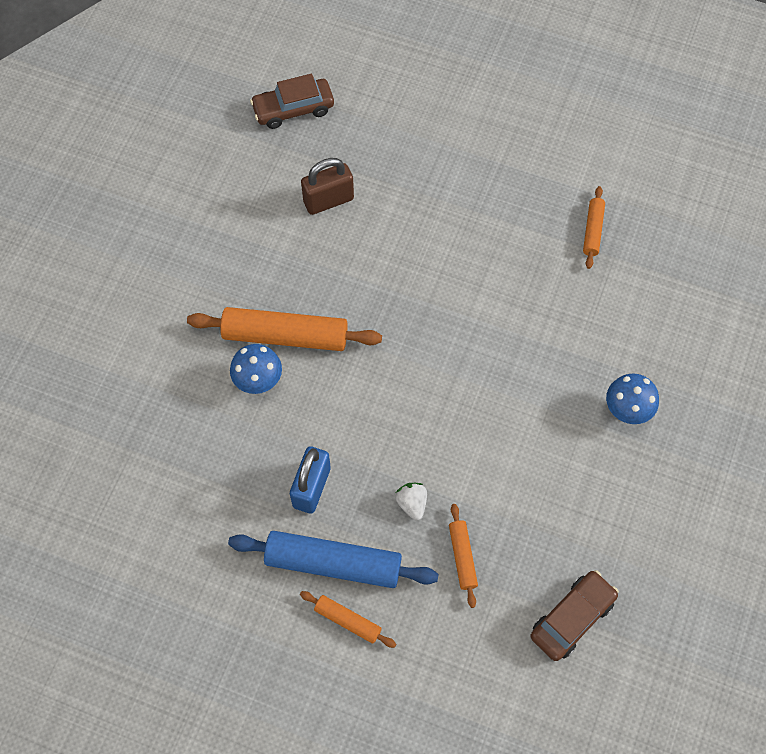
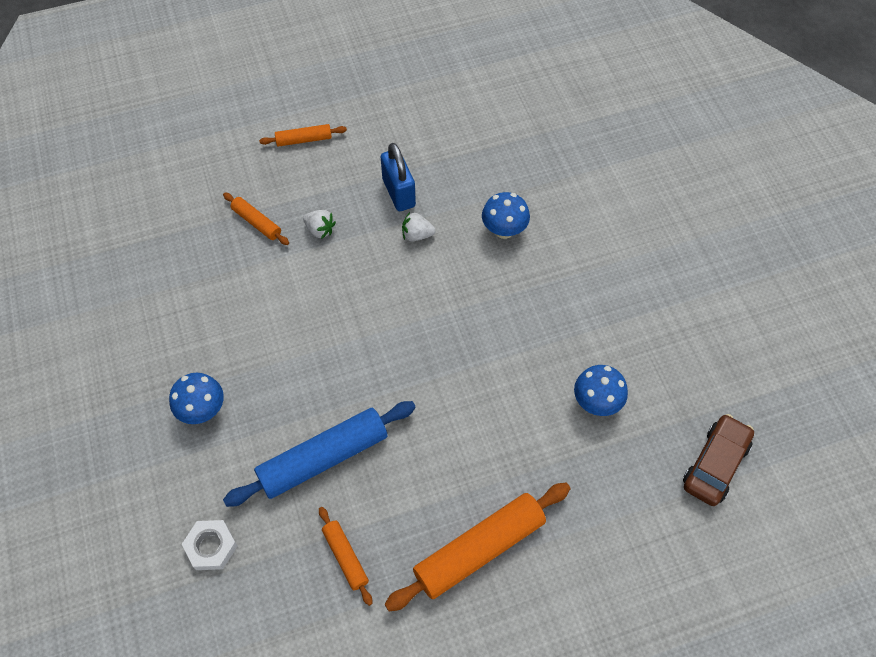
camera: 140 degrees right, 5 degrees down
orange rolling pin [187,307,382,351] -> orange rolling pin moved to [385,483,571,611]
blue rolling pin [228,531,439,588] -> blue rolling pin moved to [223,401,416,507]
brown padlock [301,158,354,215] -> blue mushroom [574,365,628,416]
brown car [530,570,619,661] -> none
none -> white nut [182,520,238,570]
none -> white strawberry [402,212,436,242]

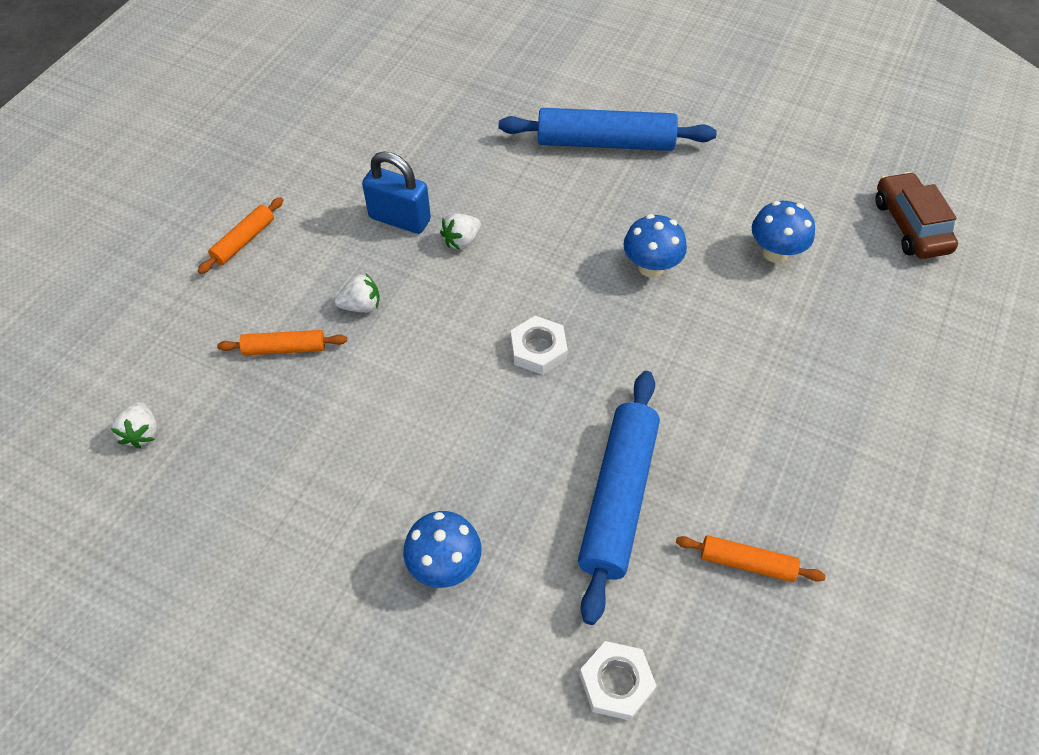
camera: 45 degrees left, 5 degrees down
orange rolling pin [385,483,571,611] -> none
blue mushroom [482,192,530,239] -> blue mushroom moved to [623,214,687,277]
none -> white strawberry [111,402,157,449]
none -> blue rolling pin [499,108,717,151]
none -> white nut [511,316,568,375]

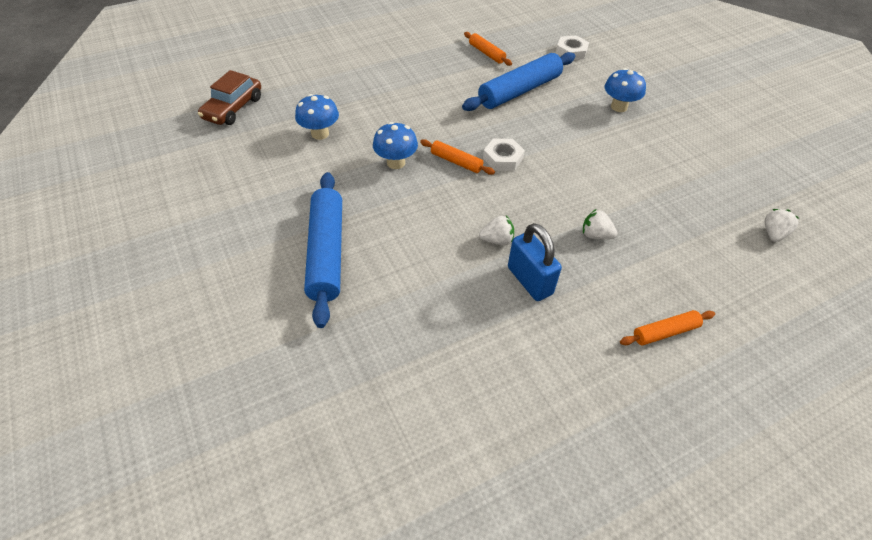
camera: 145 degrees left, 5 degrees down
orange rolling pin [217,330,347,356] -> orange rolling pin moved to [420,139,495,175]
blue rolling pin [499,108,717,151] -> blue rolling pin turned 45 degrees clockwise [304,172,342,328]

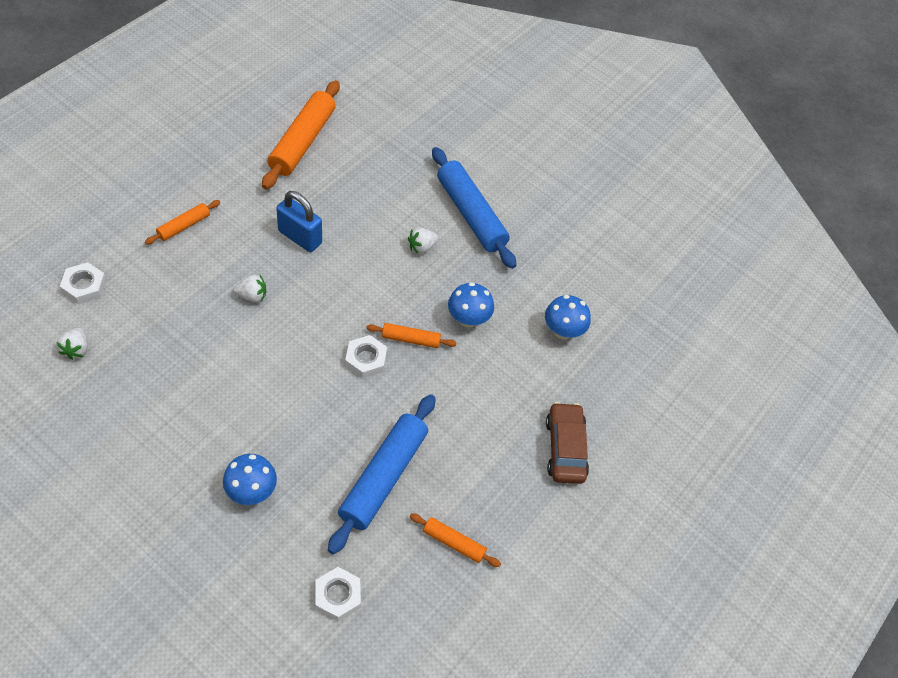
camera: 150 degrees right, 5 degrees up
brown car [198,70,261,125] -> brown car moved to [546,402,589,484]
white strawberry [479,215,514,245] -> white strawberry moved to [408,227,438,254]
none -> white nut [60,262,106,304]
none -> orange rolling pin [262,80,340,189]

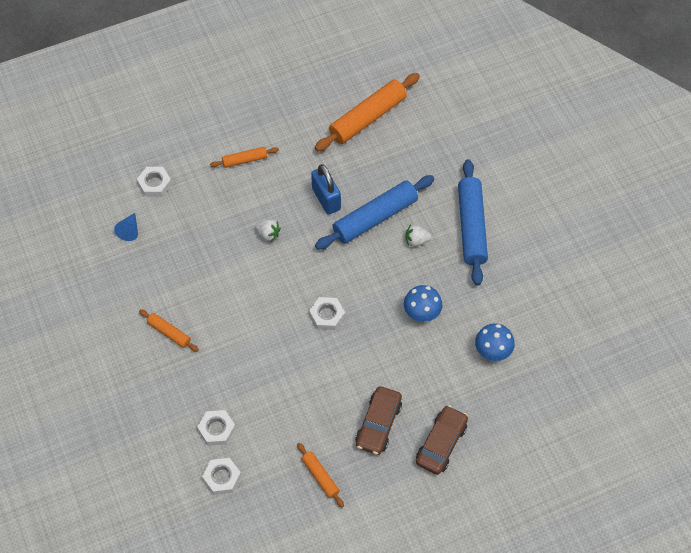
camera: 35 degrees right, 5 degrees up
white strawberry [56,328,88,360] -> blue cone [114,213,138,241]
blue mushroom [223,454,277,505] -> none
blue rolling pin [328,394,436,554] -> blue rolling pin moved to [315,175,434,250]
orange rolling pin [366,323,457,348] -> orange rolling pin moved to [139,309,199,352]
none -> white nut [197,410,236,446]
none -> brown car [356,386,402,455]

